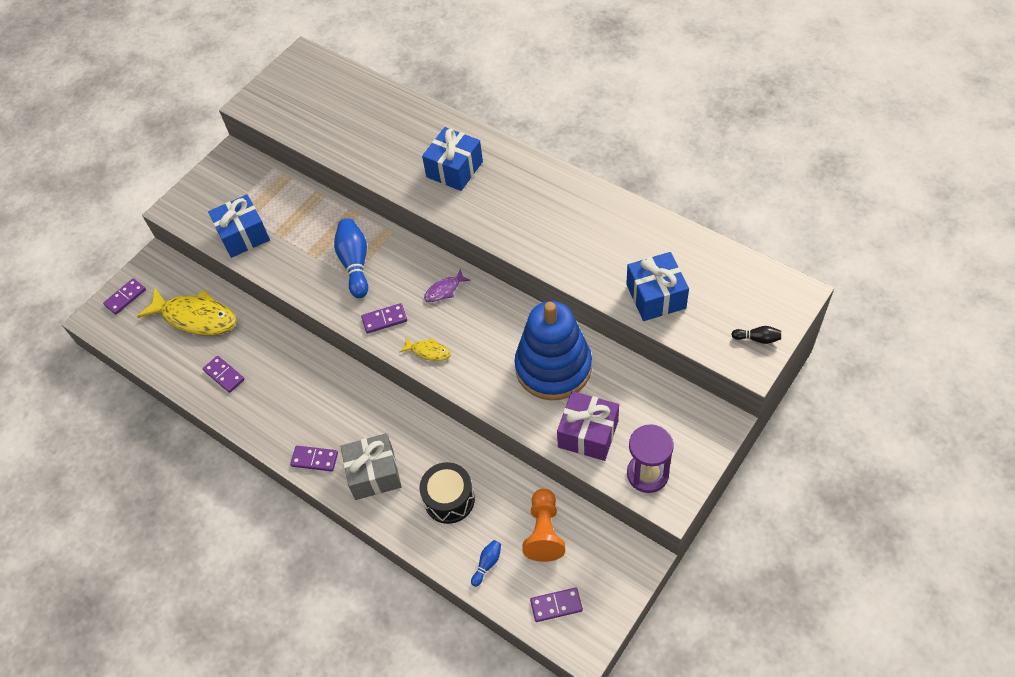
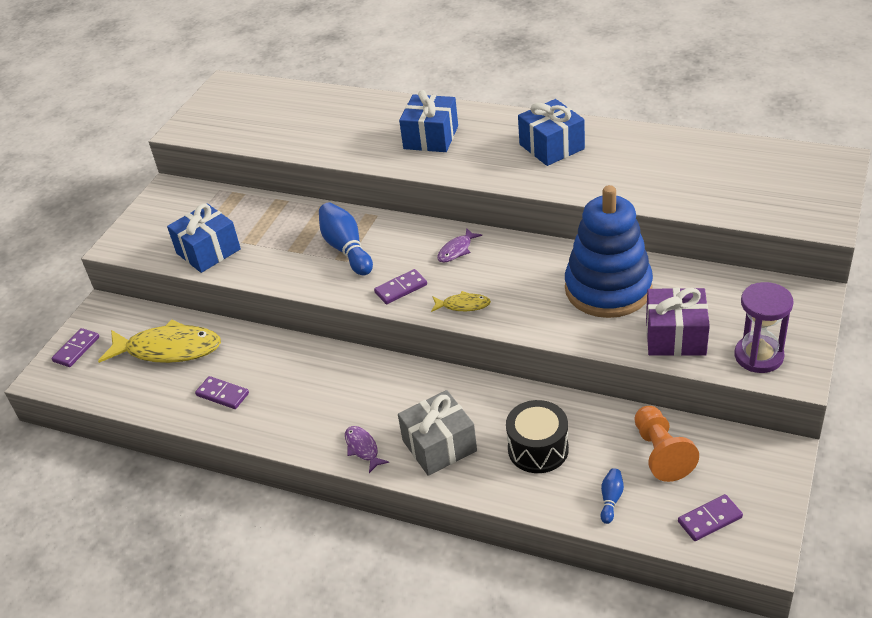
camera: 15 degrees left, 15 degrees down
purple domino [290,446,338,472] -> purple fish [345,426,389,473]
blue gift [626,252,689,321] -> blue gift moved to [518,99,585,166]
black bowling pin [731,326,781,344] -> none

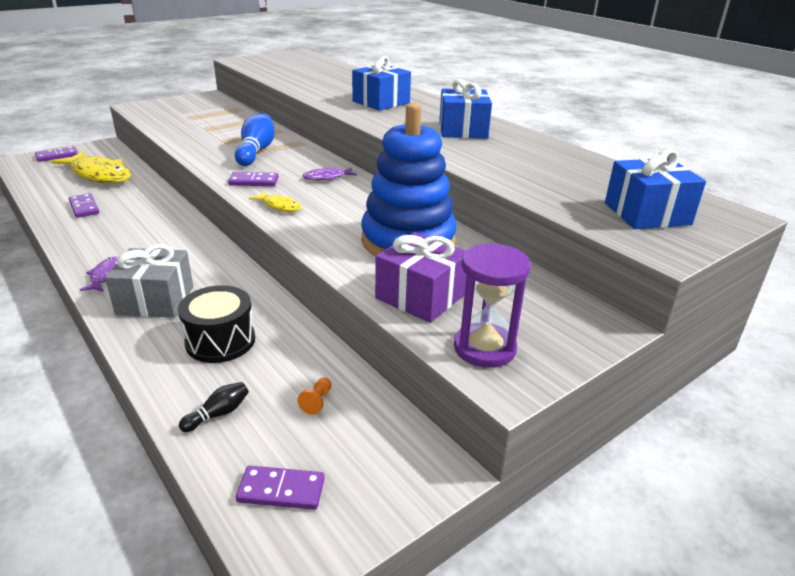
camera: 25 degrees right, 10 degrees down
blue gift [167,203,241,273] -> blue gift moved to [605,149,706,229]
blue bowling pin [601,468,624,524] -> black bowling pin [179,382,249,432]
orange pawn [635,406,699,482] -> orange pawn [297,377,332,415], size x0.42

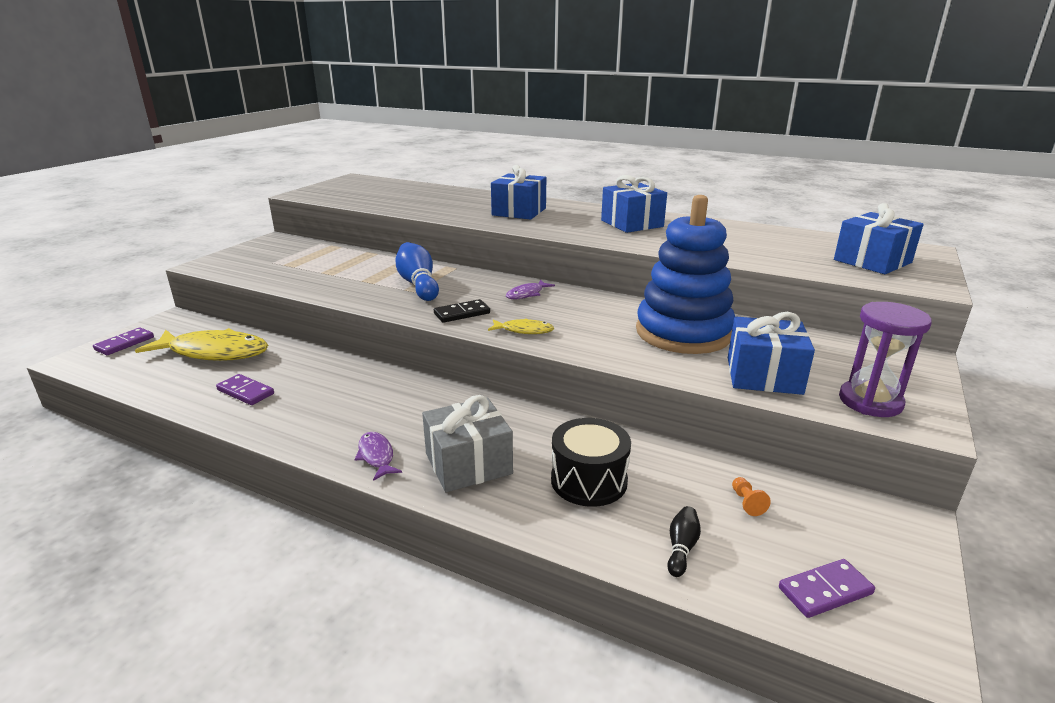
camera: 25 degrees left, 5 degrees down
purple domino [228,172,278,186] -> black domino [434,299,490,323]
purple gift [375,232,467,323] -> blue gift [728,312,815,395]

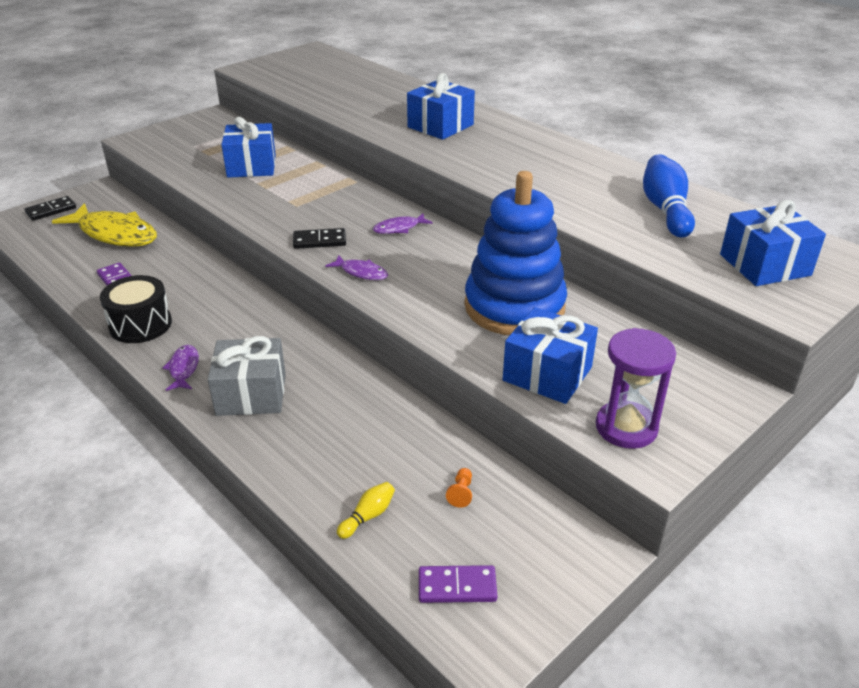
camera: 20 degrees right, 10 degrees up
purple domino [93,328,154,355] -> black domino [25,196,76,221]
blue bowling pin [395,242,439,301] -> blue bowling pin moved to [643,154,695,238]
yellow fish [488,319,554,334] -> purple fish [326,255,388,280]
black drum [551,418,631,507] -> black drum moved to [100,275,172,343]
blue gift [601,175,667,233] -> blue gift moved to [221,117,276,178]
black bowling pin [667,506,701,577] -> yellow bowling pin [337,482,395,539]

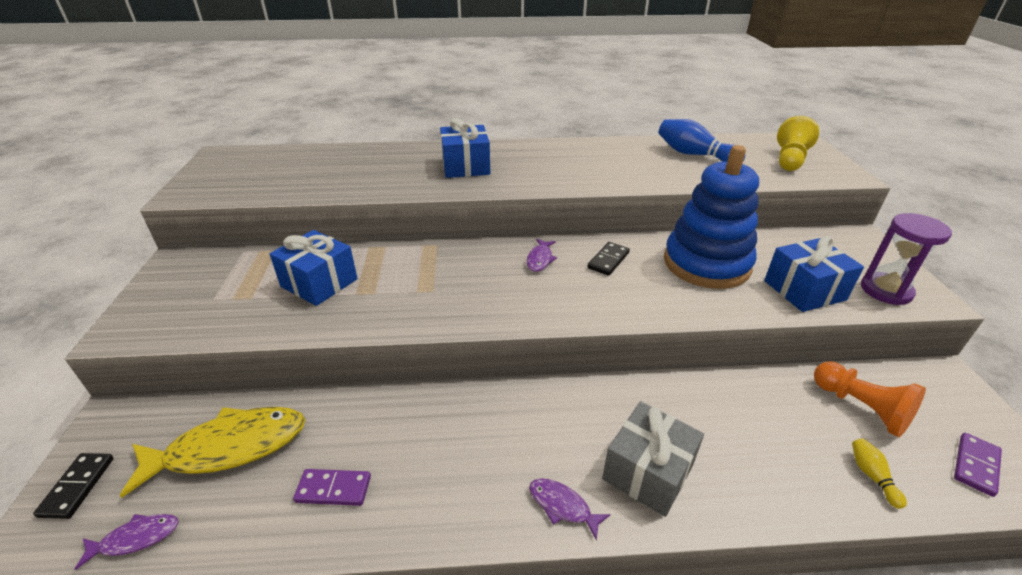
camera: 50 degrees left, 0 degrees up
black drum [100,275,172,343] -> none
black domino [293,228,346,249] -> black domino moved to [587,242,630,276]
purple fish [326,255,388,280] -> purple fish moved to [75,514,179,570]
orange pawn [446,468,472,508] -> orange pawn [814,361,926,437], size x2.38
blue gift [720,200,826,286] -> yellow pawn [777,116,819,171]

